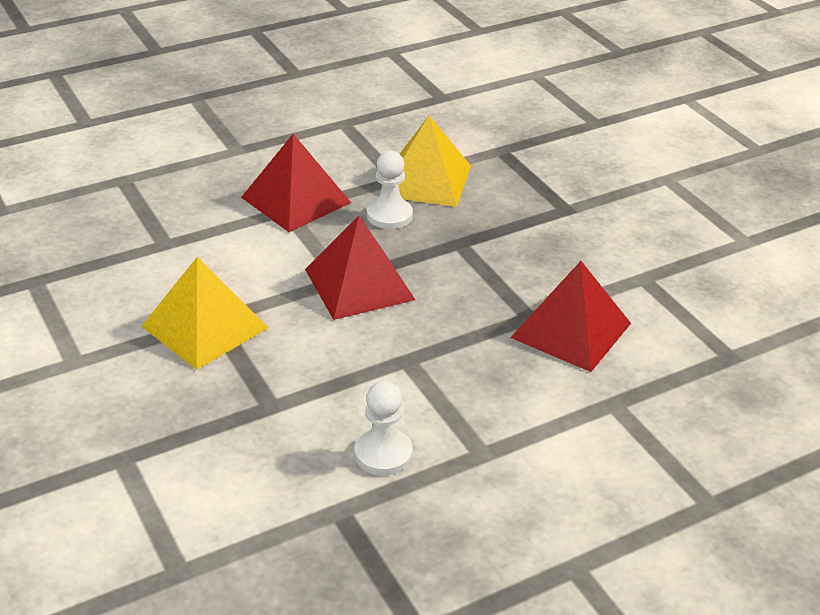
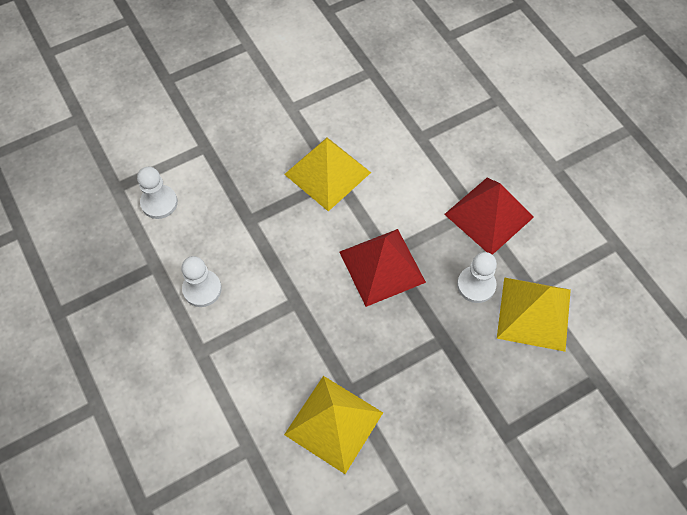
camera: 90 degrees right, 25 degrees up
red pyramid [510,261,631,372] -> yellow pyramid [284,376,383,474]
none -> white pawn [137,167,178,219]

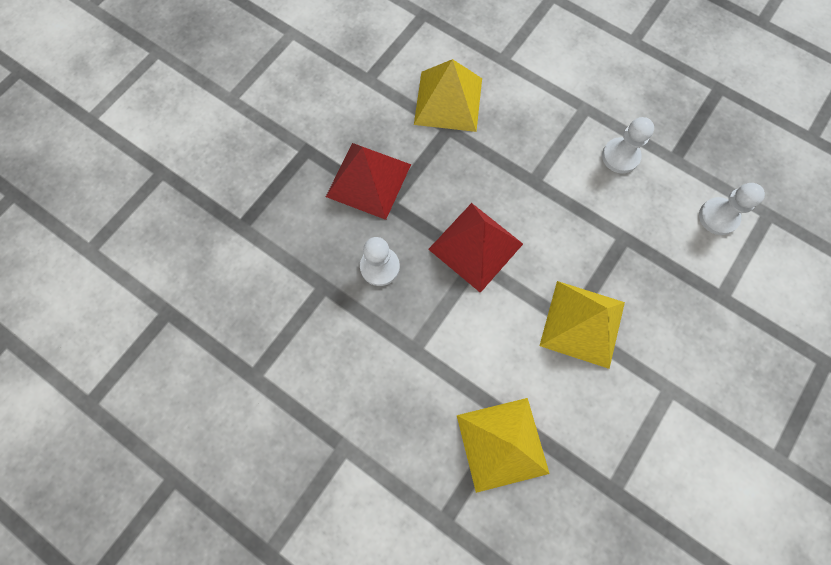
camera: 155 degrees right, 10 degrees up
red pyramid [444,178,534,255] -> red pyramid moved to [326,143,411,220]
yellow pyramid [497,277,571,352] -> yellow pyramid moved to [457,398,550,493]

